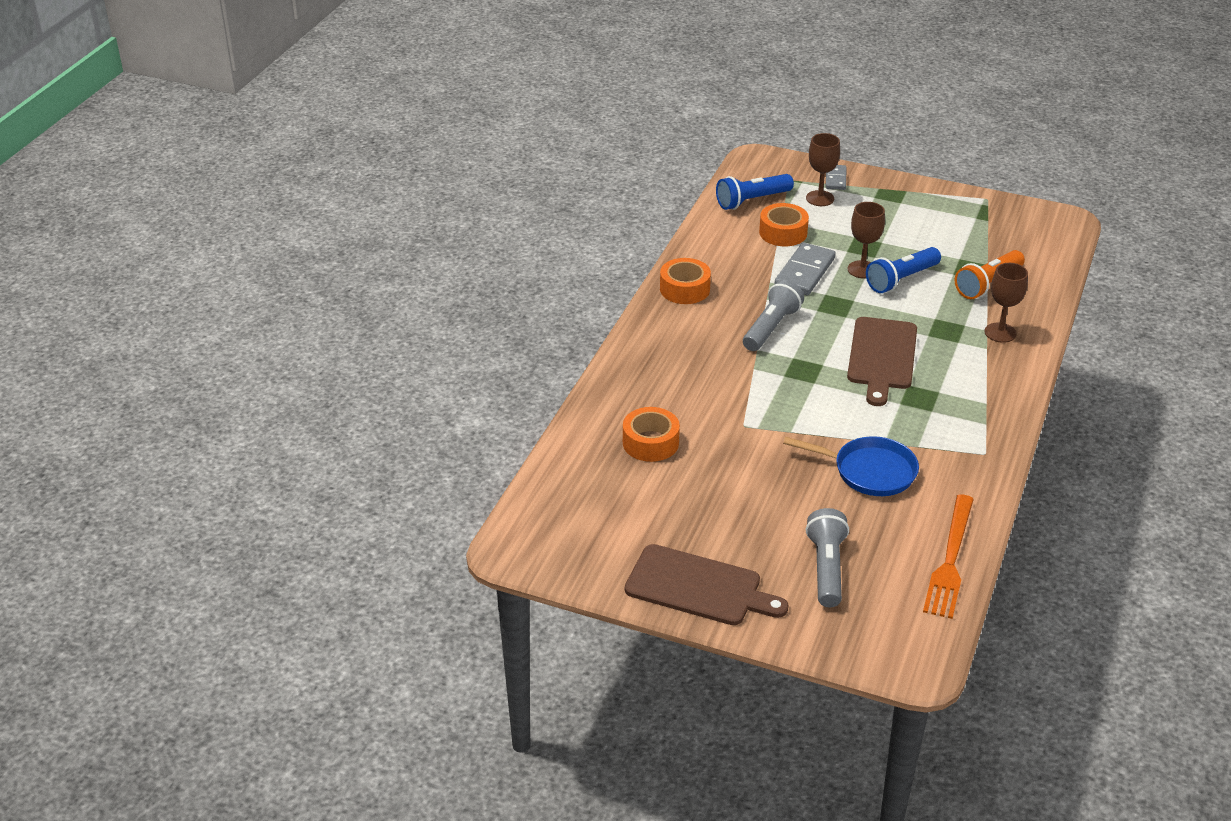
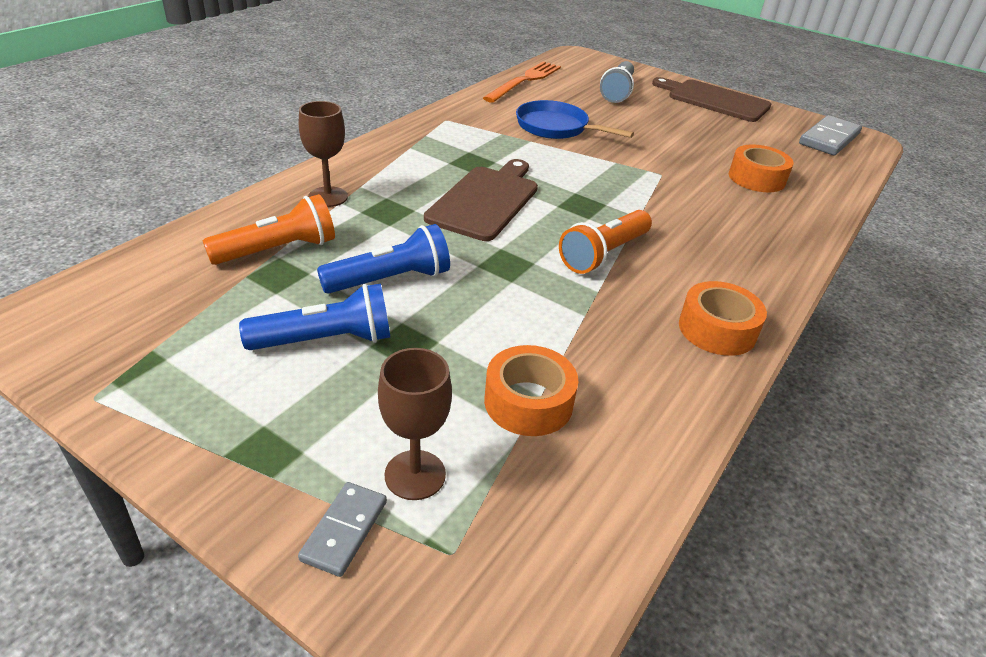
camera: 170 degrees left, 0 degrees up
blue flashlight [716,174,794,210] -> blue flashlight moved to [239,283,390,350]
grey flashlight [743,280,804,351] -> orange flashlight [559,210,652,274]
grey domino [774,243,836,295] -> grey domino moved to [799,115,862,155]
brown goblet [847,202,885,279] -> none

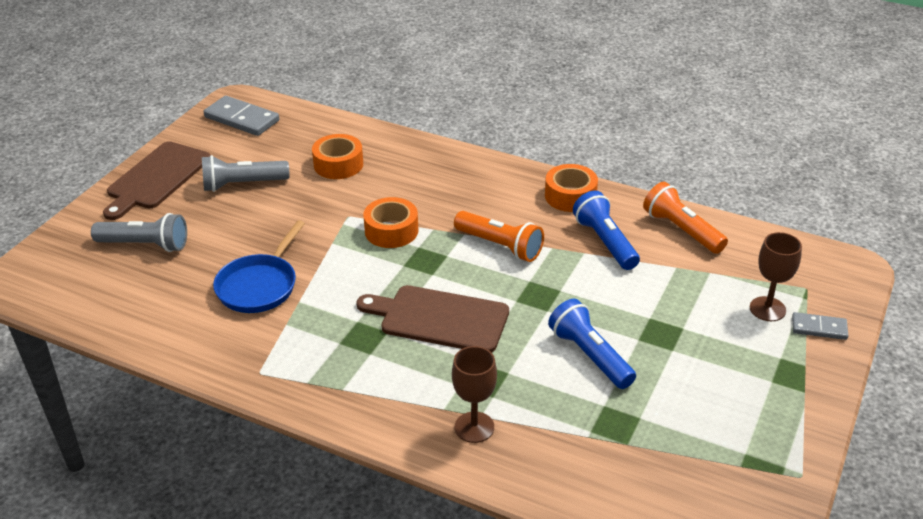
camera: 95 degrees left, 0 degrees up
orange flashlight [203,194,335,265] -> orange flashlight moved to [643,182,728,254]
blue flashlight [239,283,390,350] -> blue flashlight moved to [573,191,640,270]
orange fork [483,61,561,103] -> none
orange tape [484,345,578,436] -> orange tape moved to [363,197,418,248]
none -> grey flashlight [202,155,290,192]

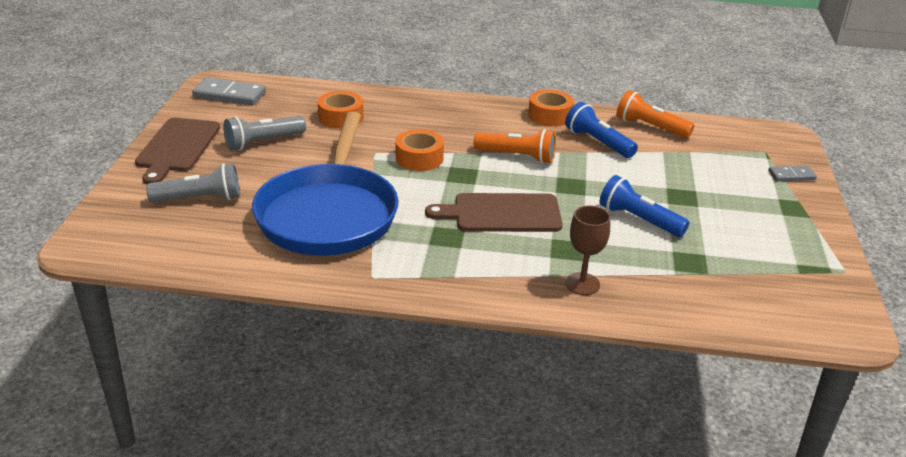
camera: 20 degrees left, 5 degrees down
blue pan [213,220,305,313] -> blue pan [252,111,399,256], size x1.90
brown goblet [750,232,802,321] -> none

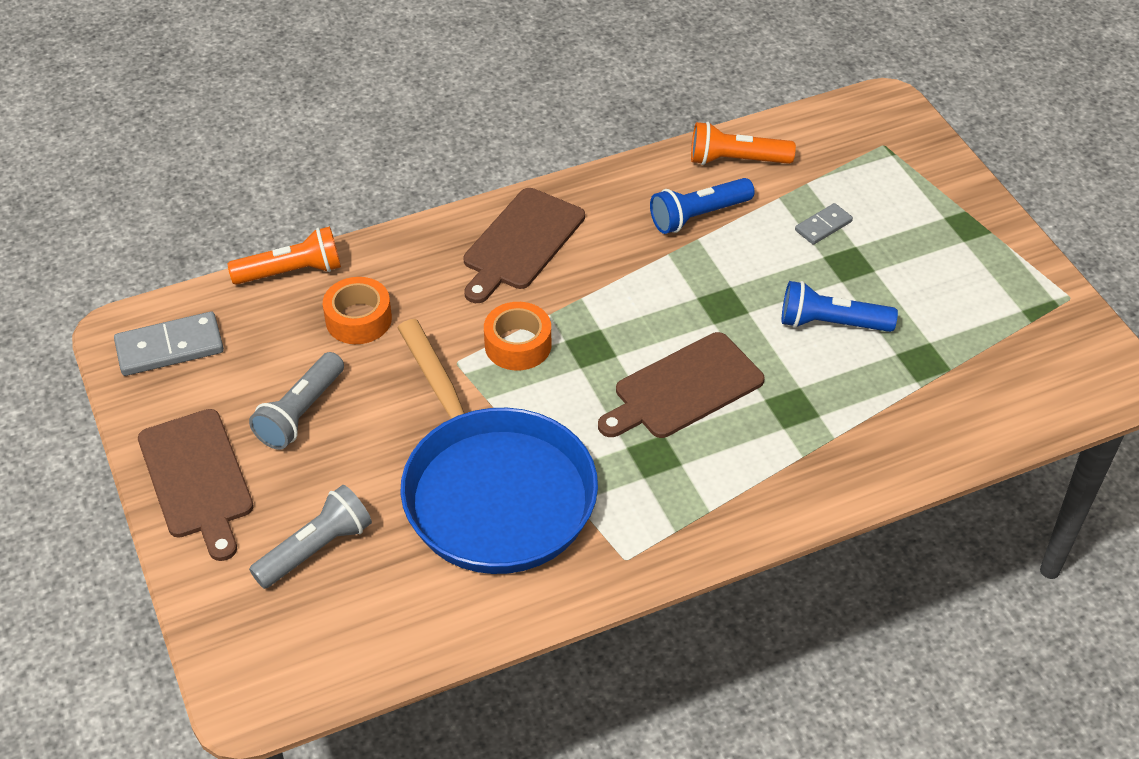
camera: 30 degrees left, 15 degrees up
orange flashlight [474,129,556,164] -> orange flashlight moved to [227,226,341,285]
orange tape [528,90,574,127] -> none
blue flashlight [565,102,638,158] -> blue flashlight turned 45 degrees counterclockwise [650,178,755,234]
brown goblet [565,206,610,295] -> none
grey domino [768,166,817,182] -> grey domino moved to [795,203,853,245]
none -> brown cutting board [463,188,585,303]

